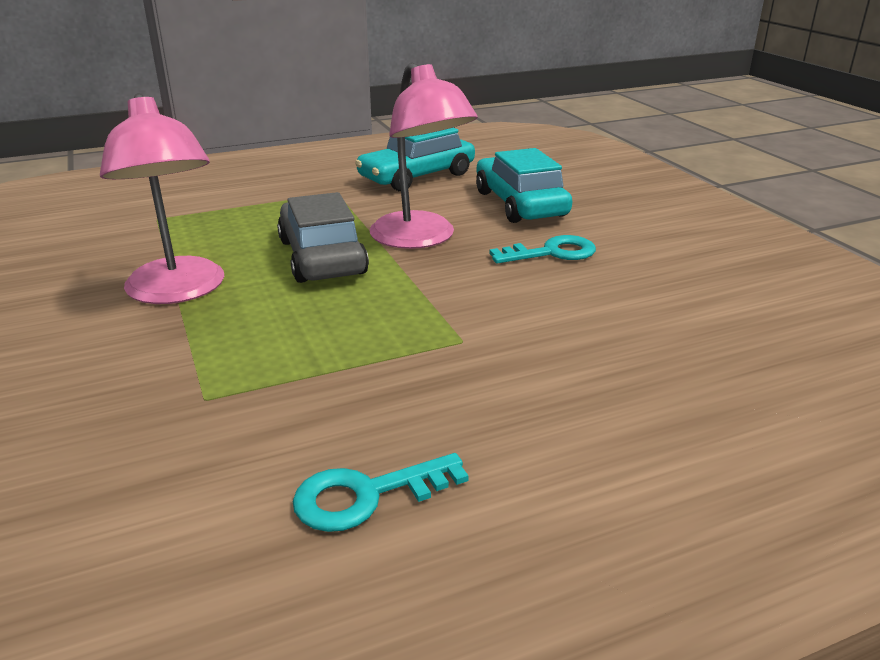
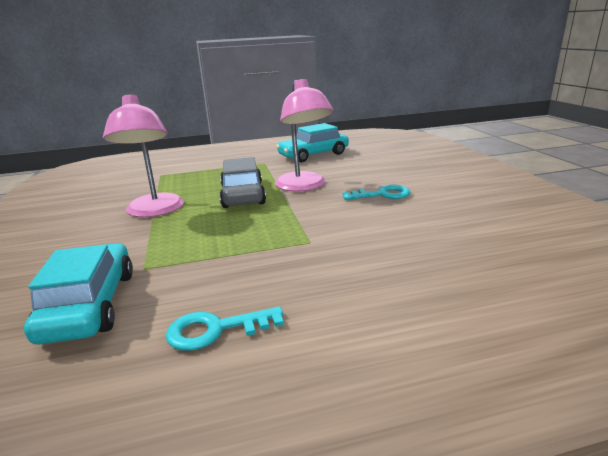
camera: 10 degrees right, 5 degrees down
turquoise car [476,148,572,223] -> turquoise car moved to [24,243,133,344]

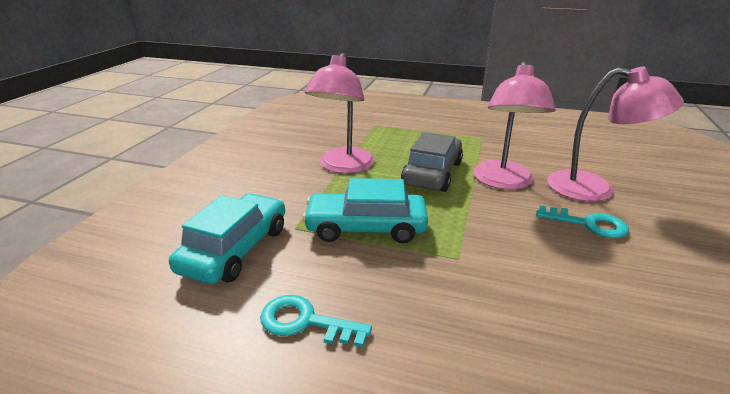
camera: 30 degrees right, 5 degrees up
turquoise car [276,123,349,162] -> turquoise car moved to [302,178,428,243]
none -> pink lamp [547,67,684,202]

